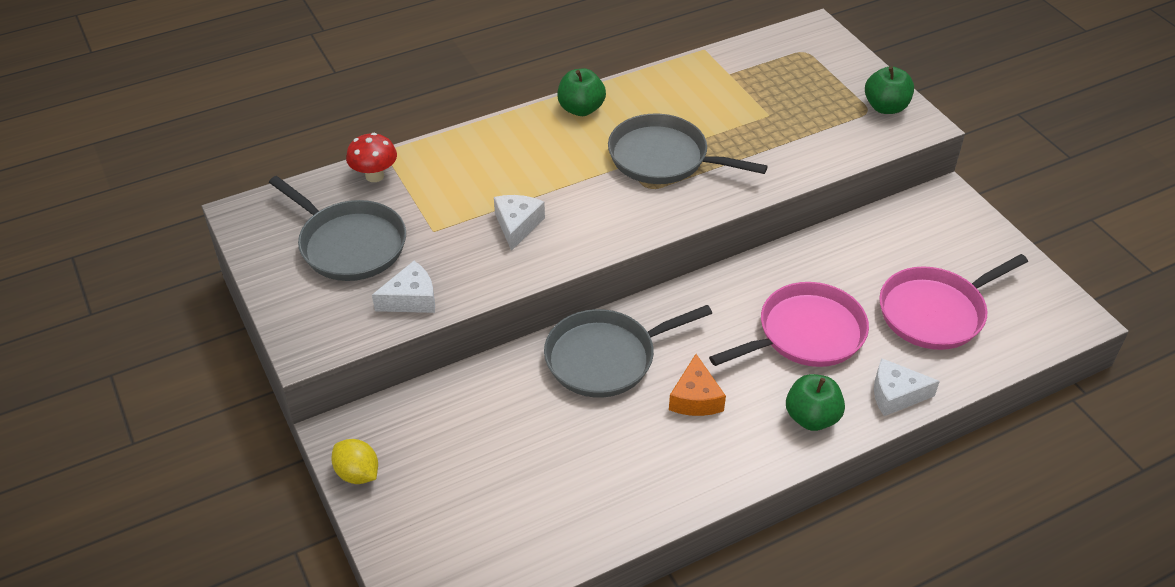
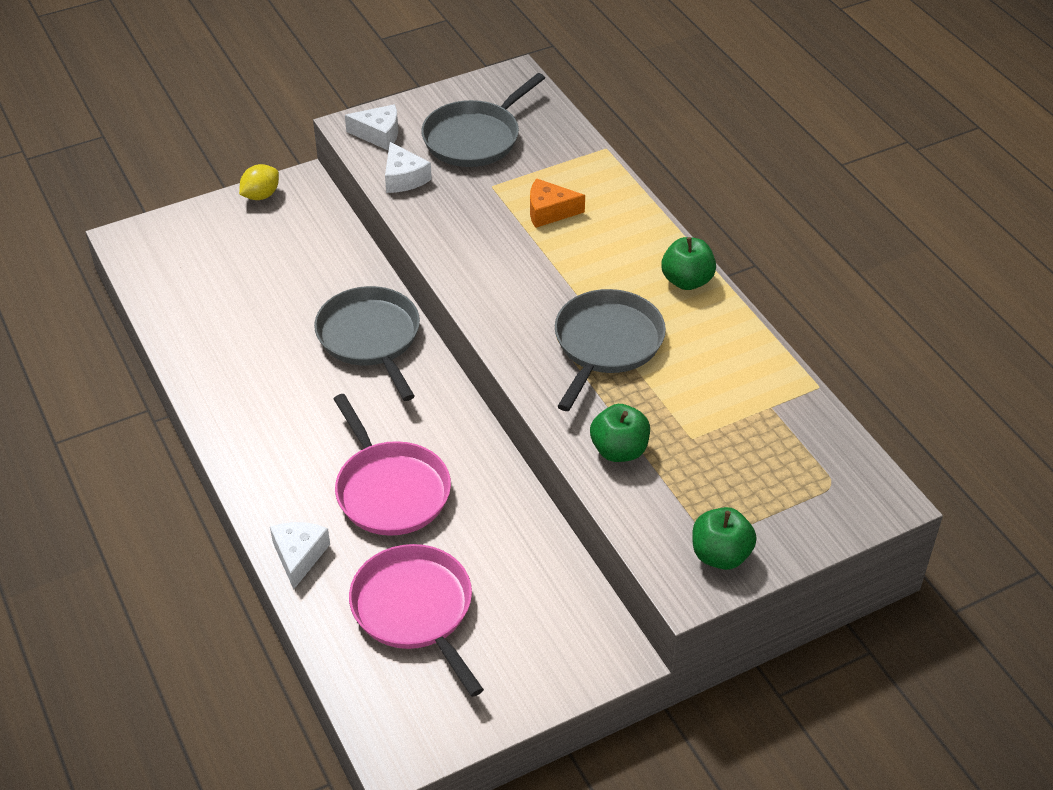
camera: 90 degrees right, 0 degrees up
red mushroom [346,133,397,182] -> none
white cheese [494,195,545,251] -> white cheese moved to [345,104,398,150]
orange cheese [669,354,726,416] -> orange cheese moved to [530,178,585,228]
green apple [786,374,845,431] -> green apple moved to [590,404,650,462]

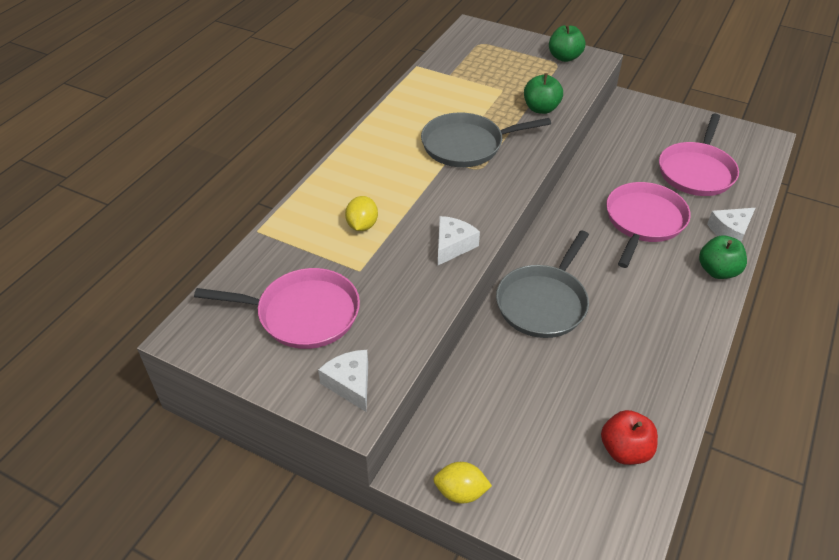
camera: 125 degrees left, 0 degrees up
white cheese [385,142,432,193] -> white cheese moved to [438,216,480,265]
grey pan [421,73,545,167] -> pink pan [194,268,360,349]
orange cheese [530,178,585,228] -> yellow lemon [345,196,378,231]
green apple [661,237,716,290] -> green apple moved to [699,235,747,279]
none -> red apple [601,410,658,465]

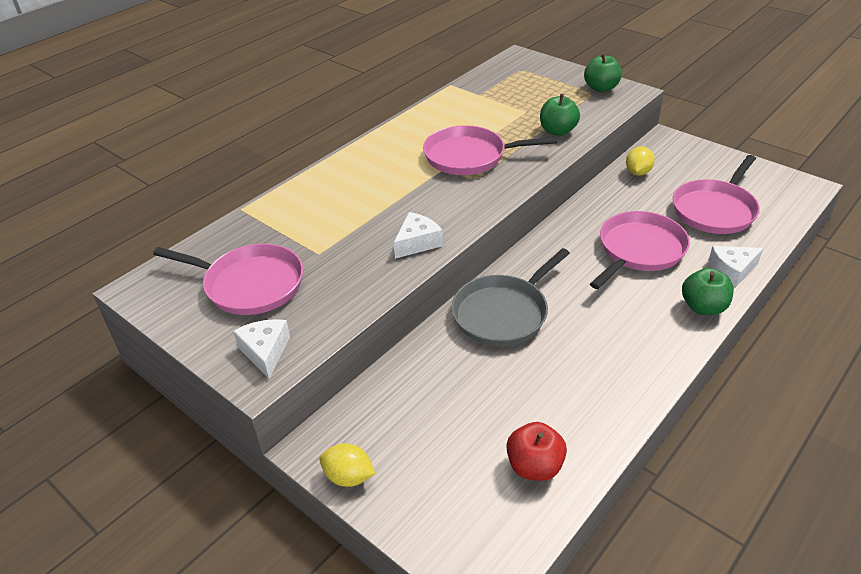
camera: 15 degrees right, 5 degrees down
yellow lemon [345,196,378,231] -> yellow lemon moved to [626,146,655,176]
grey pan [421,112,551,167] -> pink pan [423,125,557,175]

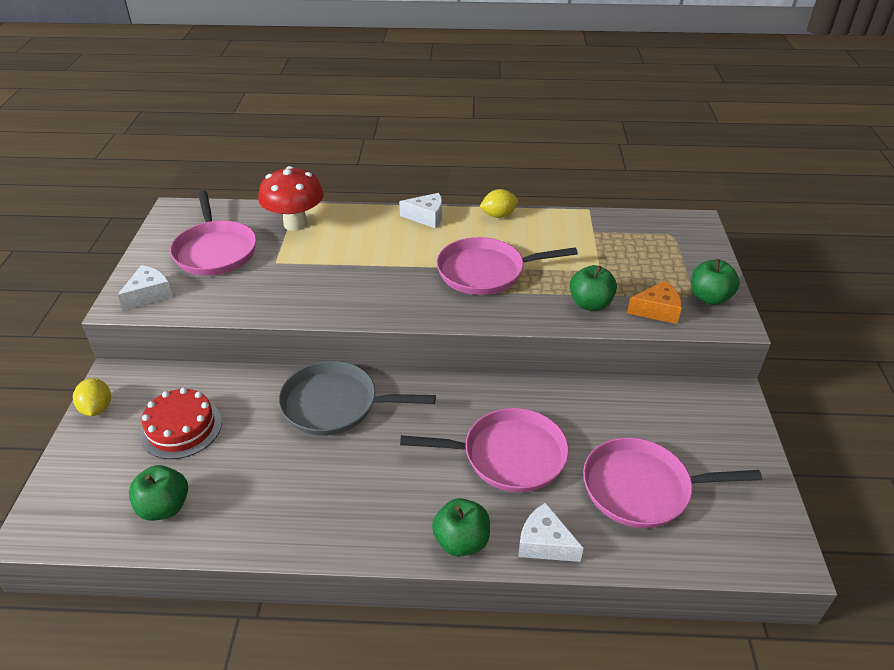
camera: 50 degrees right, 0 degrees up
white cheese [394,212,443,259] -> white cheese moved to [399,193,442,229]
pink pan [423,125,557,175] -> pink pan turned 60 degrees counterclockwise [437,237,578,295]
red apple [506,422,567,481] -> green apple [129,465,188,521]
yellow lemon [626,146,655,176] -> yellow lemon moved to [479,189,518,218]
none -> red cake [140,388,222,459]
none -> red mushroom [258,166,324,231]
none -> orange cheese [627,280,682,324]

